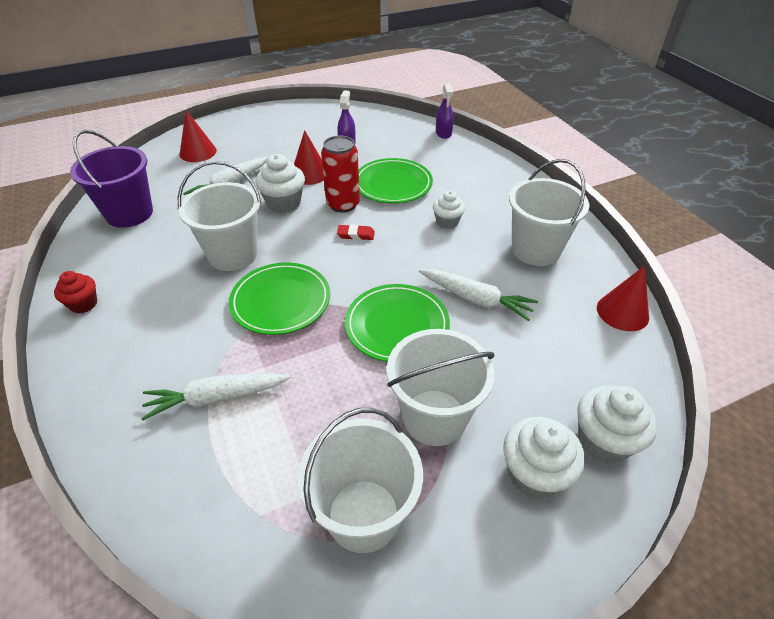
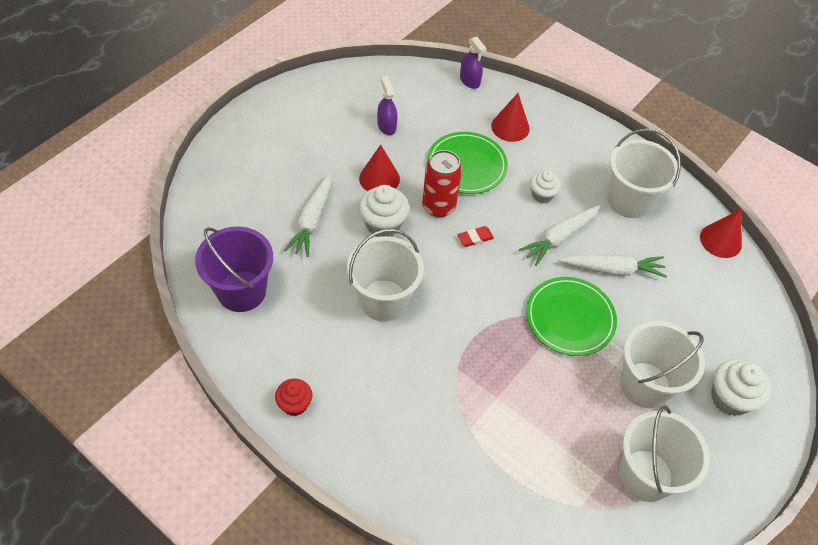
camera: 30 degrees left, 10 degrees up
white carrot [141,374,291,421] -> white carrot moved to [519,205,600,266]
red cone [180,110,217,162] -> red cone moved to [491,93,530,142]
green plate [229,262,330,335] -> none
white cupcake [577,386,657,463] -> none

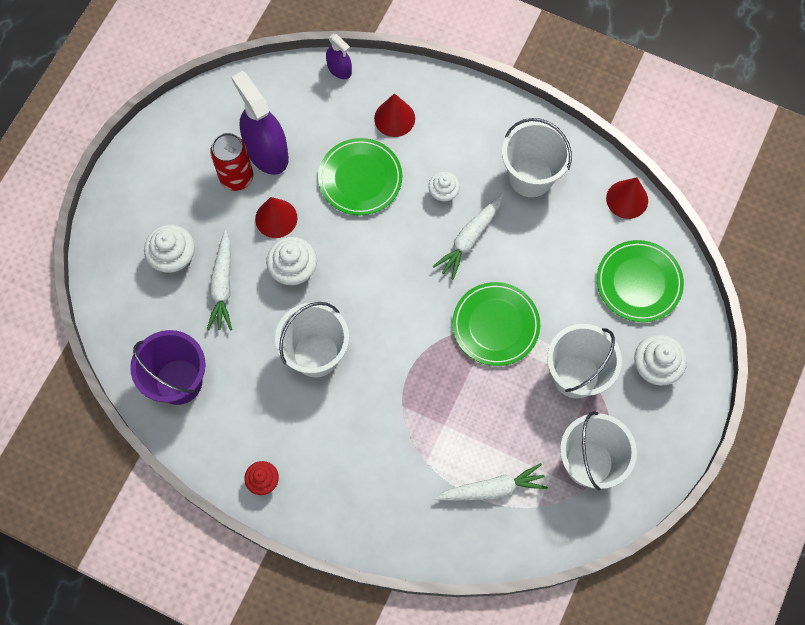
camera: 10 degrees left, 15 degrees up
purple spray bottle [377,76,398,135] -> purple spray bottle [231,71,289,175], size x1.95
red can [422,150,462,217] -> red can moved to [210,133,253,191]
red eraser [457,226,494,247] -> none
white carrot [559,255,667,278] -> white carrot moved to [435,463,548,501]
none -> white cupcake [144,225,195,275]
none -> green plate [597,240,684,322]

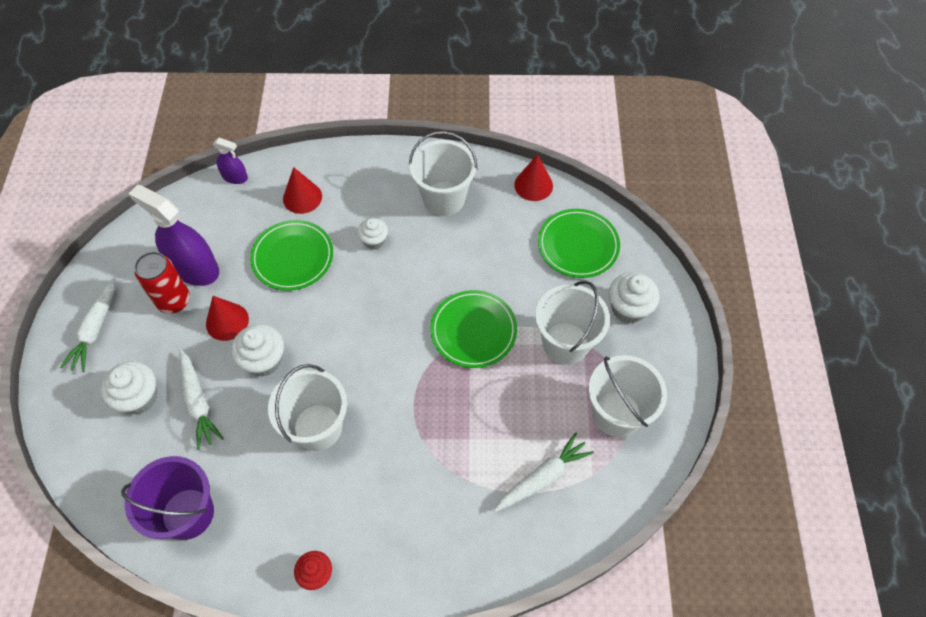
camera: 25 degrees left, 10 degrees down
white carrot [433,194,503,280] -> white carrot moved to [60,277,116,372]

